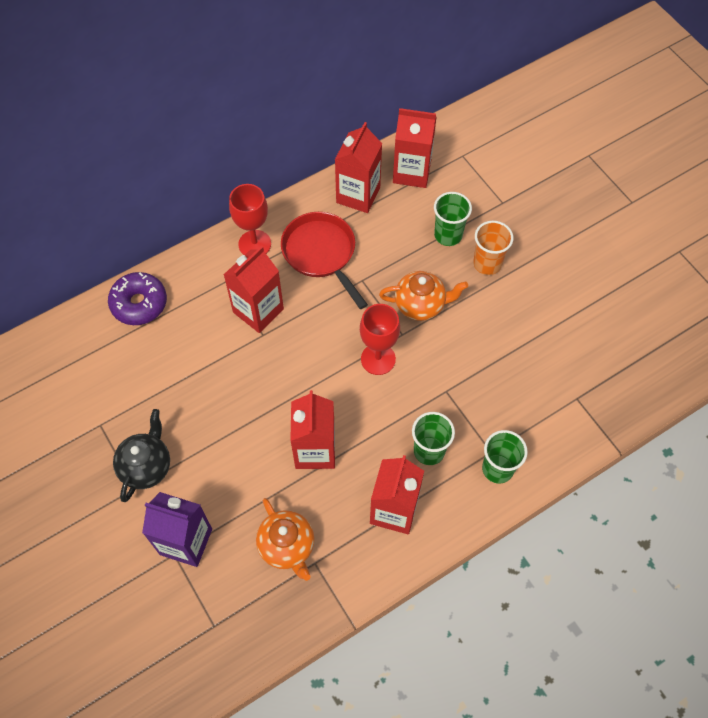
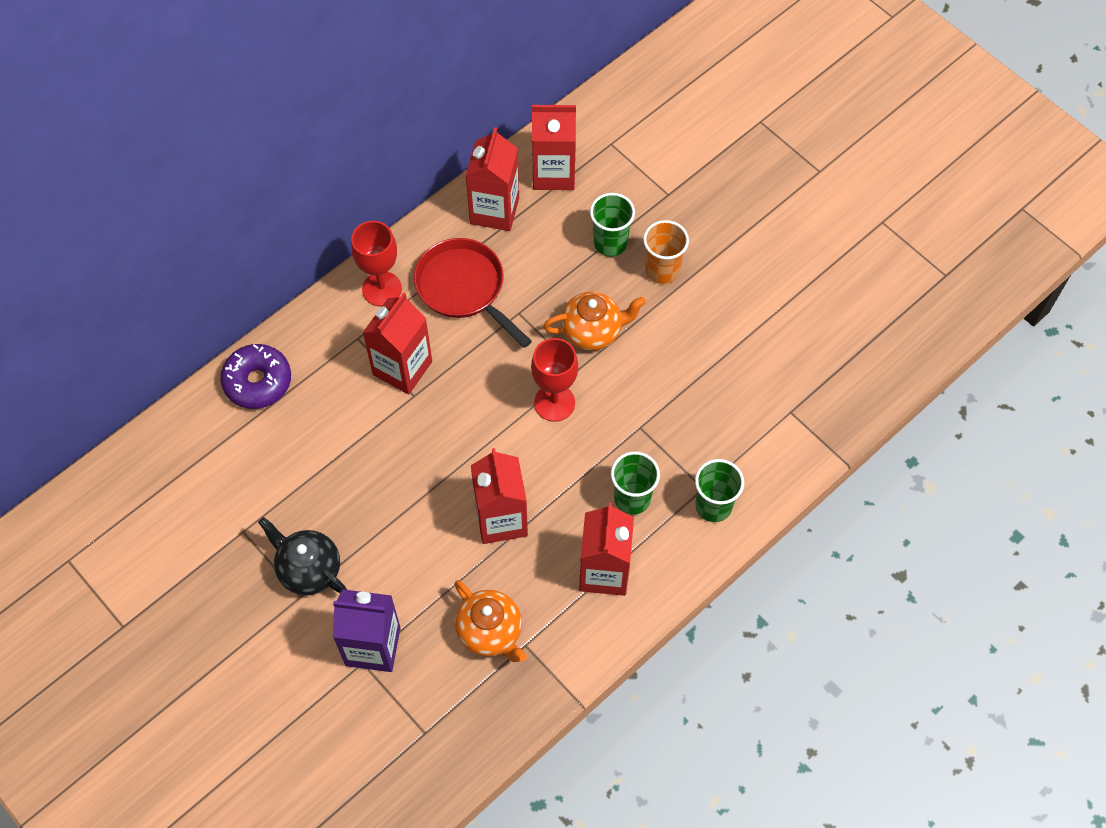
camera: 10 degrees left, 0 degrees up
black teapot [113,409,170,502] -> black teapot turned 60 degrees counterclockwise [258,517,347,595]

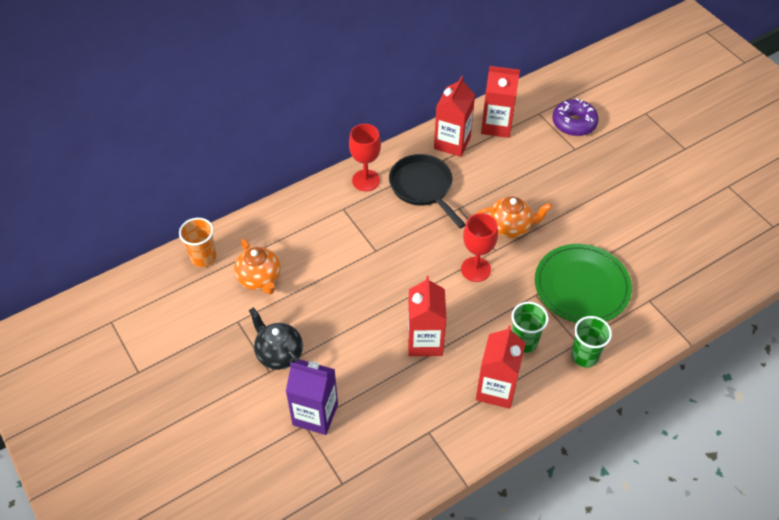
camera: 10 degrees right, 10 degrees down
purple donut [220,344,291,409] -> purple donut moved to [552,98,599,136]
red carton [363,293,432,394] -> none
red pan [414,238,532,348] -> black pan [389,154,466,228]
orange teapot [454,580,527,662] -> orange teapot moved to [234,239,281,294]
green cup [590,193,635,257] -> none
orange cup [643,220,689,284] -> orange cup moved to [179,218,216,267]
none -> green plate [535,244,632,323]

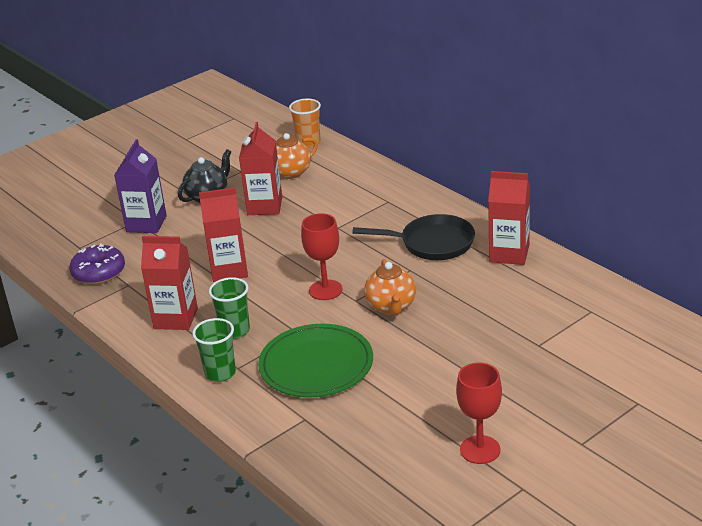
camera: 85 degrees right, 20 degrees down
red goblet [349,124,381,191] -> red goblet moved to [456,362,502,464]
black pan [389,154,466,228] -> black pan turned 45 degrees clockwise [352,214,475,260]
red carton [481,66,520,138] -> red carton moved to [239,122,282,215]
purple donut [552,98,599,136] -> purple donut moved to [69,243,125,285]

